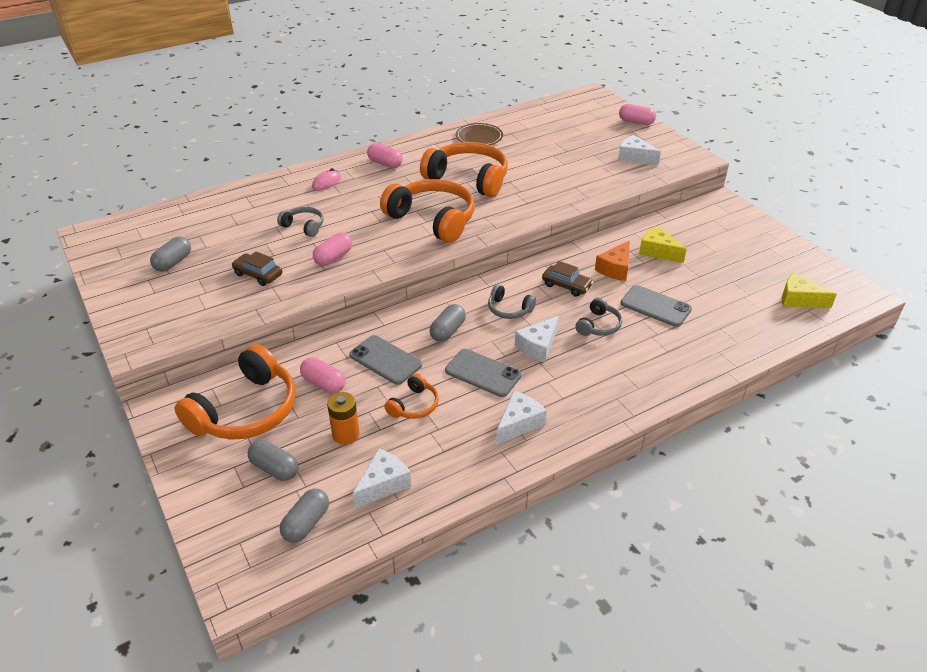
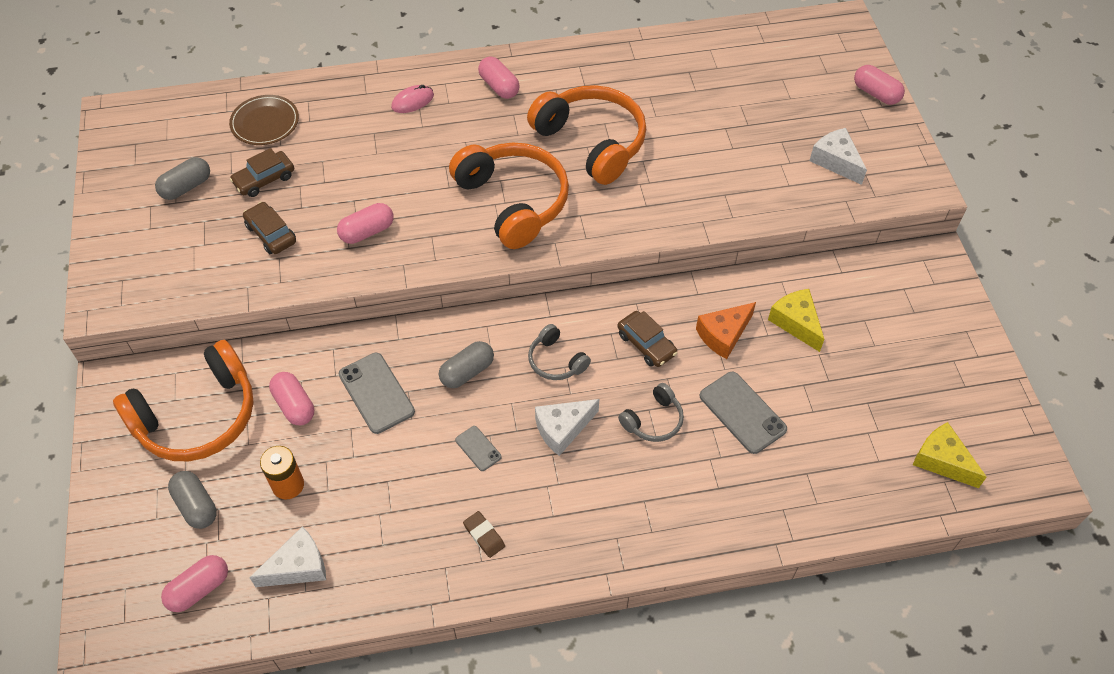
camera: 20 degrees right, 15 degrees up
grey headphones [277,207,323,237] -> none
grey capsule [280,489,329,543] -> pink capsule [161,555,228,612]
orange headphones [384,373,439,419] -> none
grey phone [445,349,522,397] -> grey phone [455,426,502,471], size x0.54
brown plate [456,123,503,145] -> brown plate moved to [229,95,299,145]
white cheese [496,391,547,445] -> brown eraser [463,511,505,558]
none -> brown car [230,148,294,197]

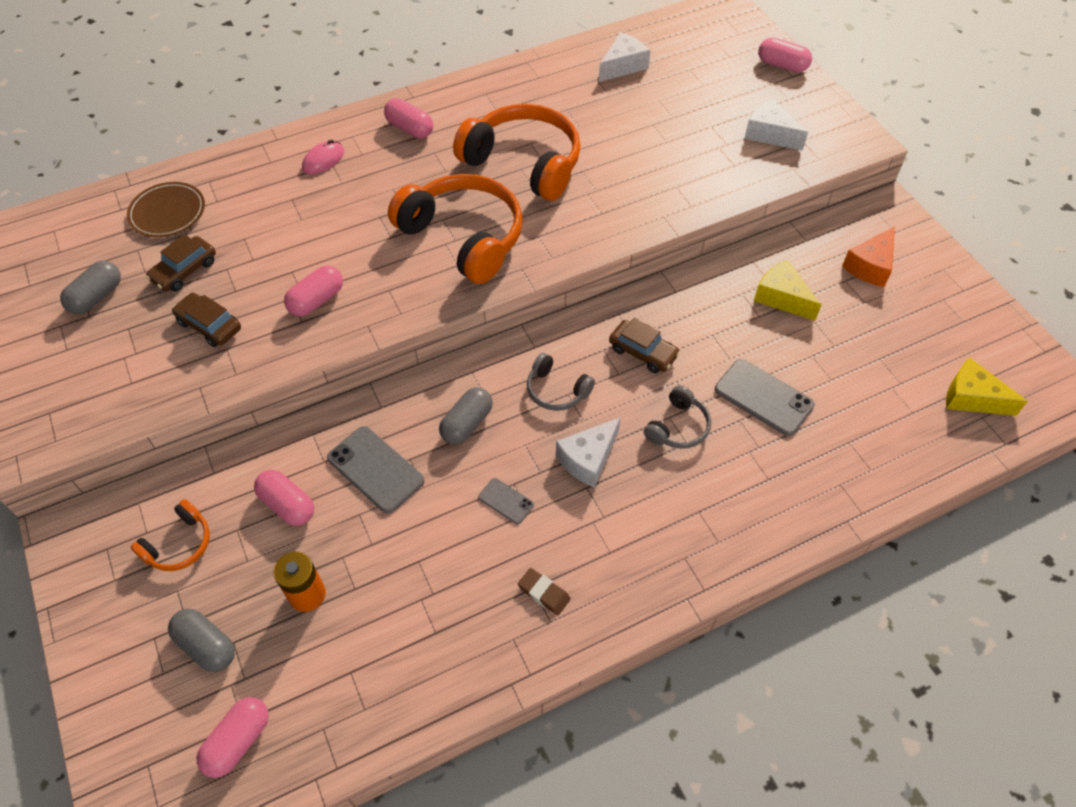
camera: 15 degrees left, 0 degrees up
orange headphones [113,340,254,461] -> orange headphones [131,499,210,571], size x0.48
white cheese [249,526,326,587] -> white cheese moved to [599,32,651,82]
orange cheese [696,302,756,359] -> orange cheese moved to [842,227,895,287]

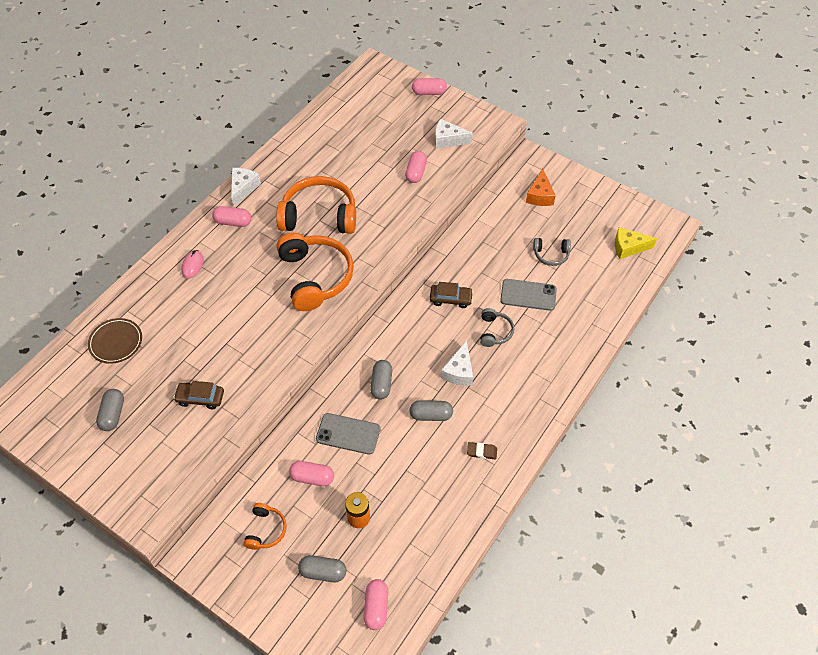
camera: 30 degrees left, 0 degrees up
brown car [146,234,216,292] -> none
pink capsule [284,265,343,317] -> pink capsule moved to [405,151,427,183]
orange headphones [388,174,523,284] -> orange headphones turned 60 degrees clockwise [277,233,354,311]
grey phone [478,478,534,524] -> grey capsule [409,400,453,421]
grey headphones [527,353,595,411] -> grey headphones moved to [533,238,571,266]
white cheese [599,32,651,82] -> white cheese moved to [231,168,261,206]
yellow cheese [754,260,821,320] -> none

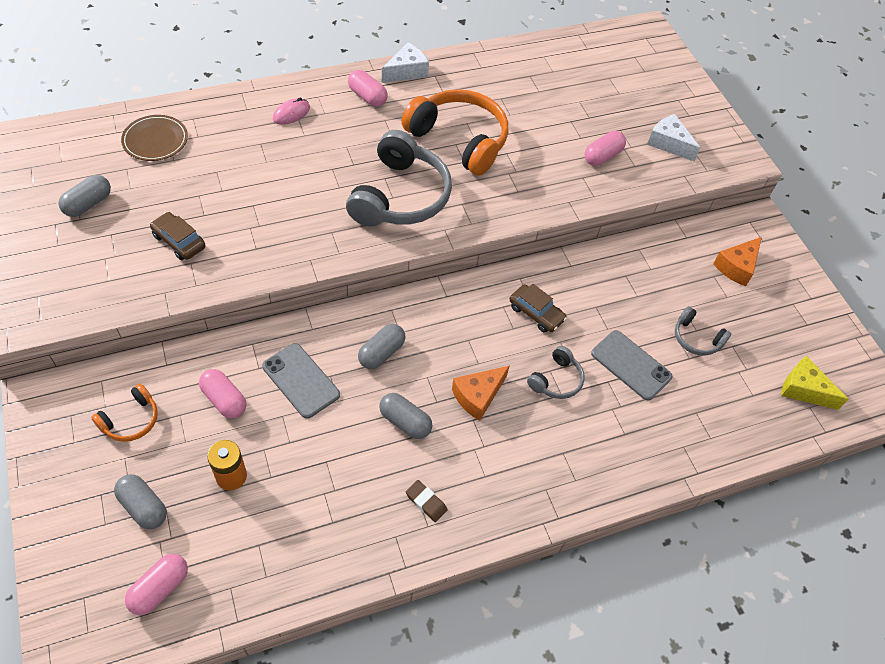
camera: 30 degrees right, 0 degrees up
orange headphones [277,233,354,311] -> grey headphones [346,130,452,227]
pink capsule [412,78,447,95] -> none
white cheese [441,341,473,386] -> orange cheese [452,365,510,421]

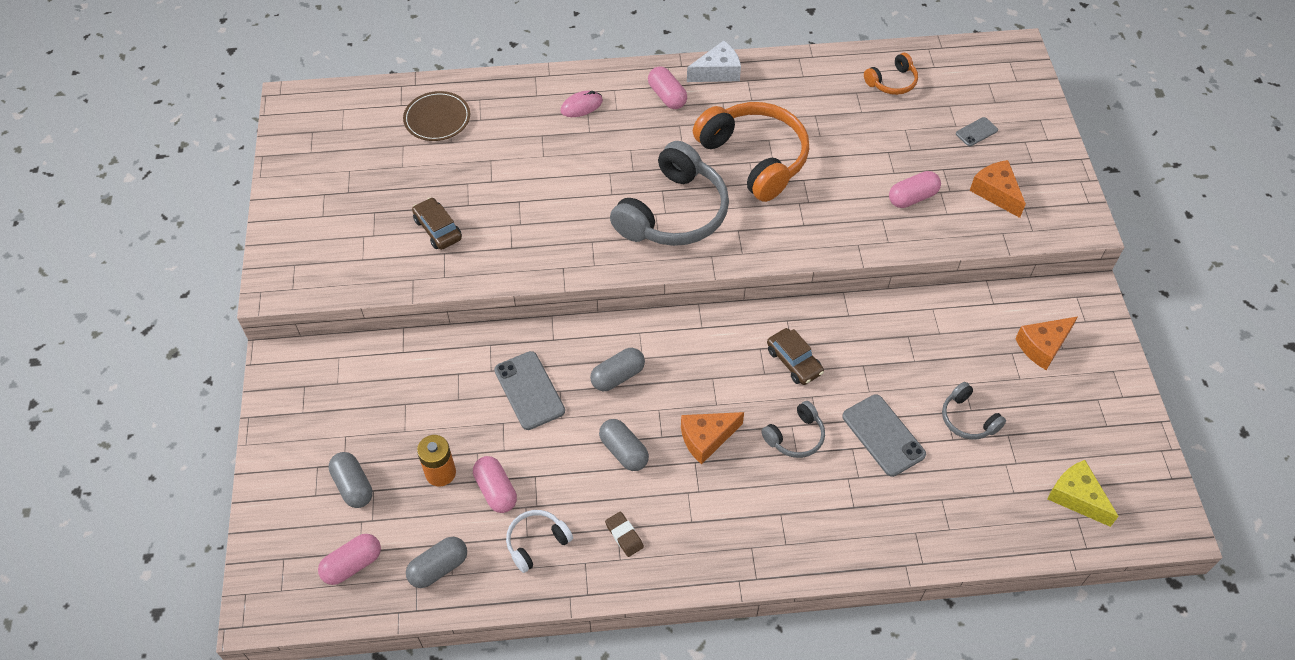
camera: 20 degrees right, 0 degrees up
grey capsule [58,175,111,217] -> grey capsule moved to [406,537,467,588]
orange headphones [91,384,158,442] -> orange headphones moved to [864,53,918,95]
pink capsule [199,369,246,419] -> pink capsule moved to [473,456,517,513]
white cheese [647,114,700,161] -> orange cheese [970,160,1026,218]
none -> white headphones [506,510,573,573]
none -> grey phone [956,117,998,146]

